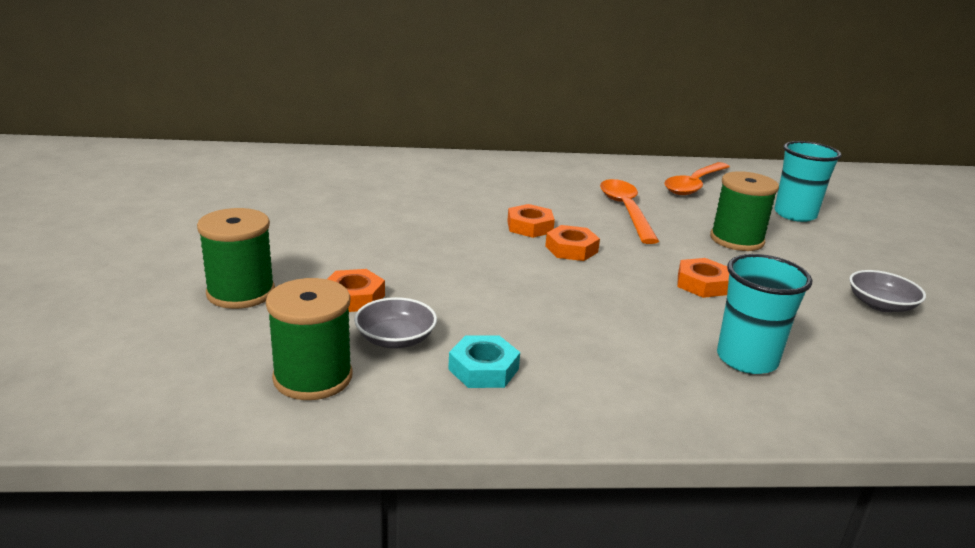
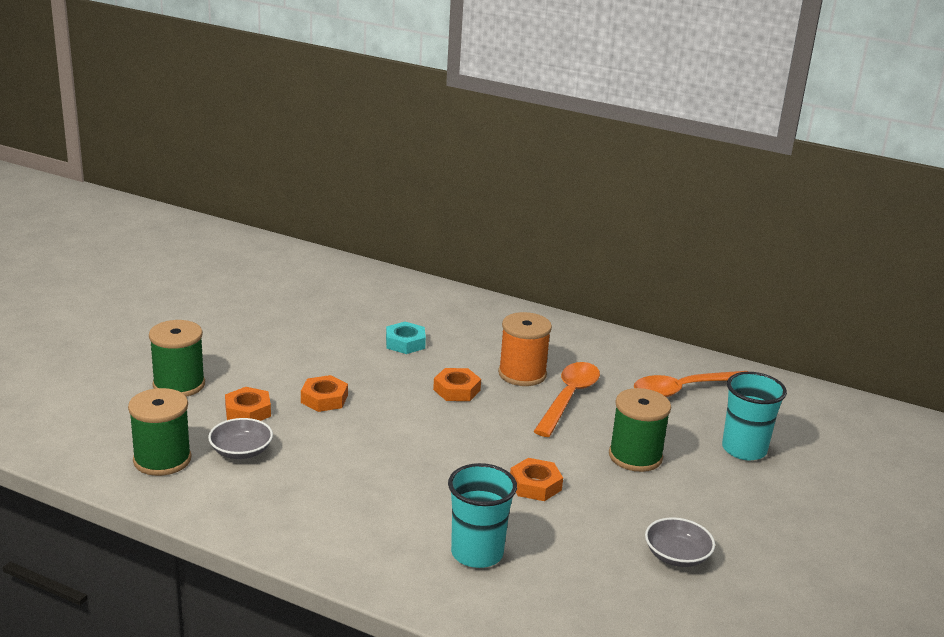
camera: 30 degrees right, 0 degrees up
turquoise nut [448,336,520,388] -> turquoise nut moved to [386,322,426,354]
orange nut [545,225,600,261] -> orange nut moved to [301,375,348,412]
none -> orange spool [498,312,552,386]

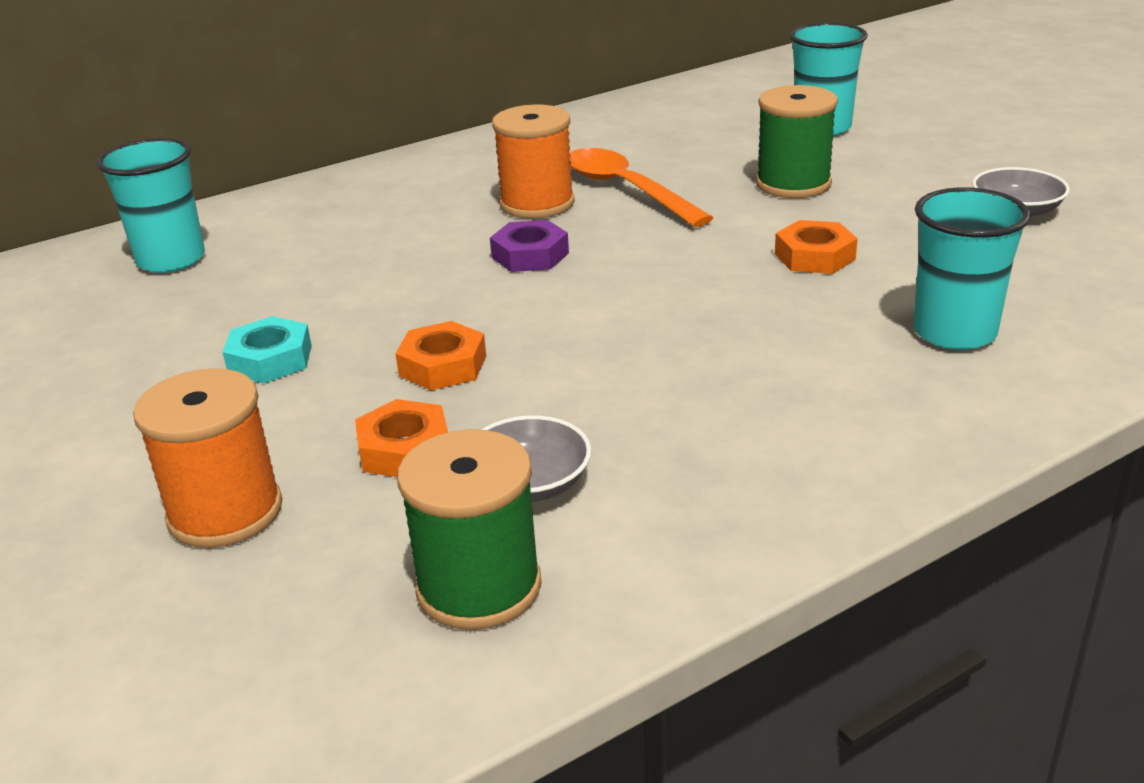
camera: 55 degrees left, 5 degrees up
green spool [149,320,205,397] -> orange spool [133,368,282,548]
turquoise nut [386,322,426,354] -> turquoise nut moved to [223,316,312,383]
orange nut [433,368,481,401] -> purple nut [490,220,569,272]
orange spoon [634,371,748,397] -> none
none -> turquoise cup [97,138,205,273]

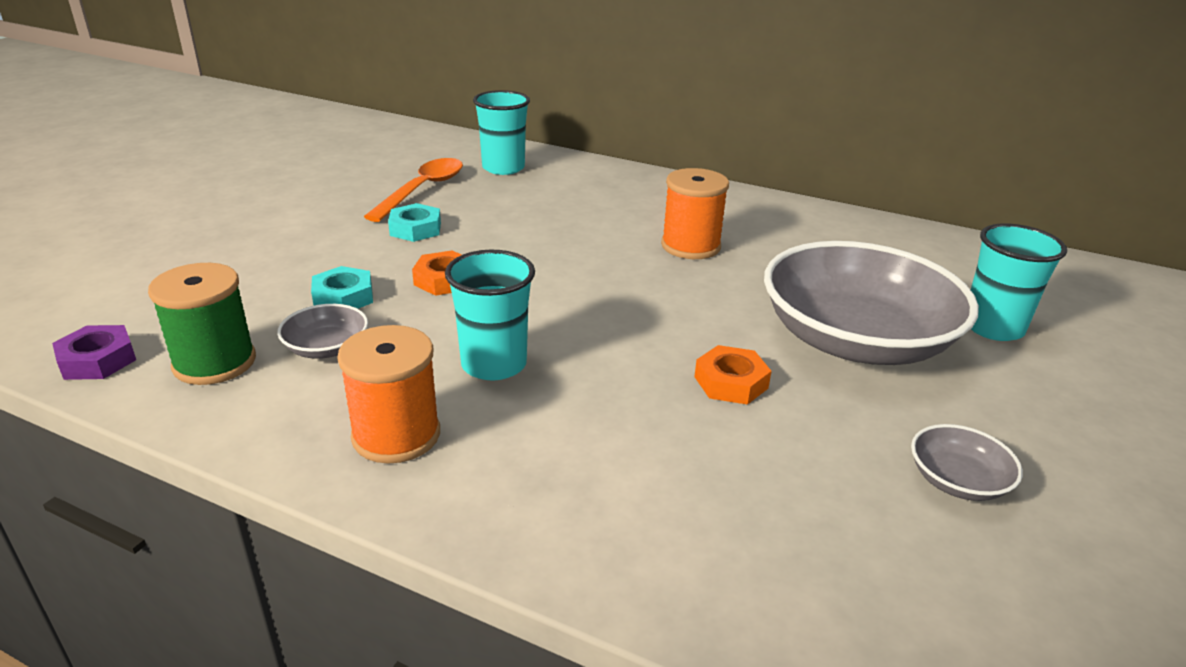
camera: 55 degrees right, 0 degrees up
orange spool [133,368,282,548] -> orange spool moved to [337,325,440,464]
orange nut [355,399,448,477] -> turquoise nut [311,266,373,309]
purple nut [490,220,569,272] -> purple nut moved to [52,325,136,380]
orange spoon [570,148,713,227] -> orange spoon moved to [364,158,463,222]
green spool [756,85,838,198] -> grey bowl [764,241,979,365]
turquoise cup [913,187,1031,350] -> turquoise cup moved to [445,250,535,380]

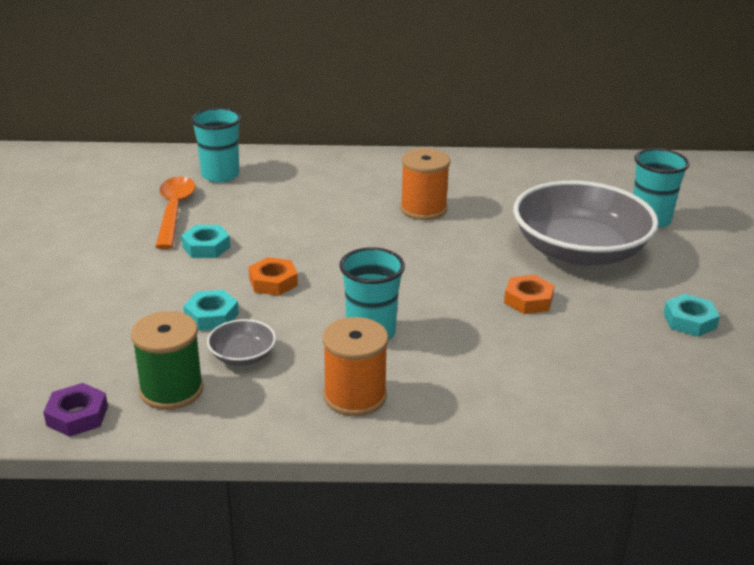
camera: 25 degrees left, 0 degrees up
grey bowl [911,424,1023,501] -> turquoise nut [663,294,720,337]

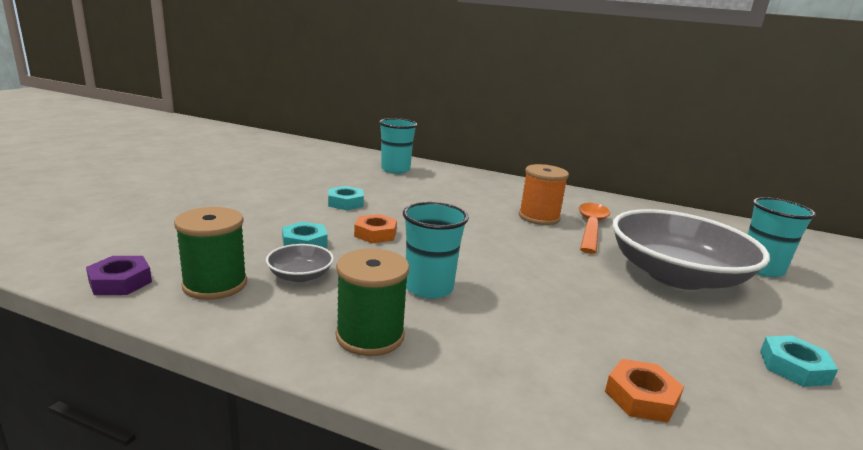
camera: 20 degrees right, 10 degrees down
orange spoon [155,177,195,249] -> orange spoon moved to [579,203,610,254]
orange spool [323,317,388,416] -> green spool [336,248,409,356]
orange nut [504,275,555,314] -> orange nut moved to [605,359,684,423]

